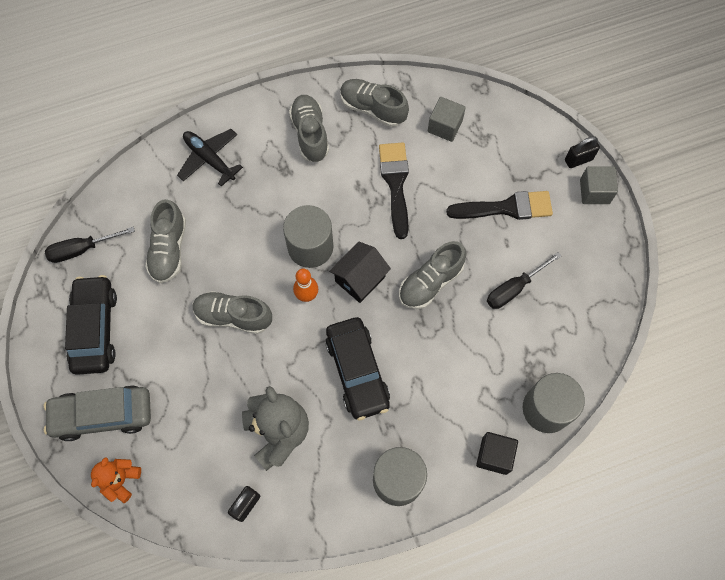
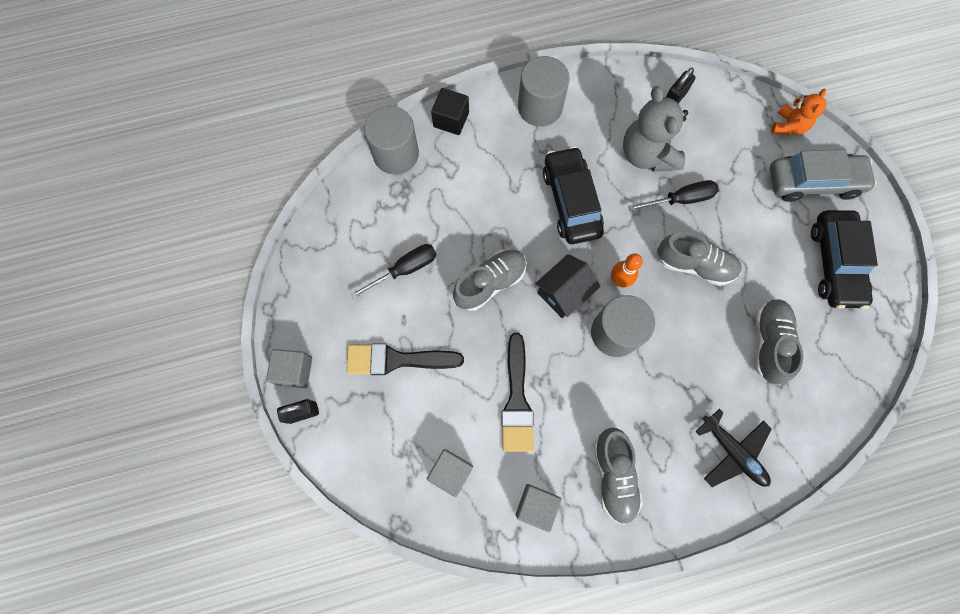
camera: 175 degrees left, 5 degrees up
black screwdriver [45,227,135,263] -> black screwdriver moved to [628,180,719,211]
grey shoe [340,79,409,127] -> grey cube [516,484,561,532]

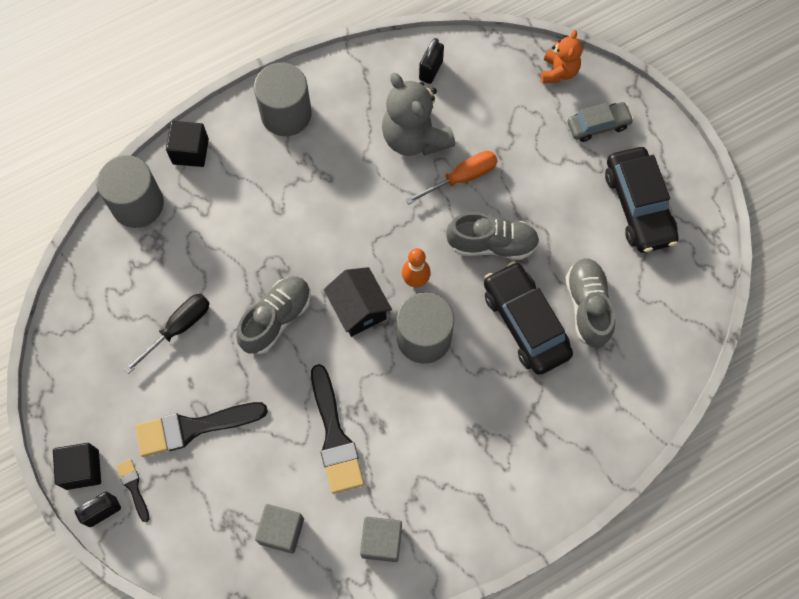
camera: 15 degrees left, 5 degrees down
grey cube [266,349,312,388] -> black cube [53,443,101,490]
black house [535,254,601,318] -> black house turned 60 degrees counterclockwise [324,267,392,337]
black car [543,146,604,244] -> black car moved to [484,261,573,375]
grey shoe [594,428,643,525] -> none
black screwdriver [628,180,719,211] -> orange screwdriver [406,151,498,204]
black plane [695,409,772,487] -> none
grey car [770,149,877,202] -> grey car [567,102,634,142], size x0.60
none -> black brush [116,459,150,522]

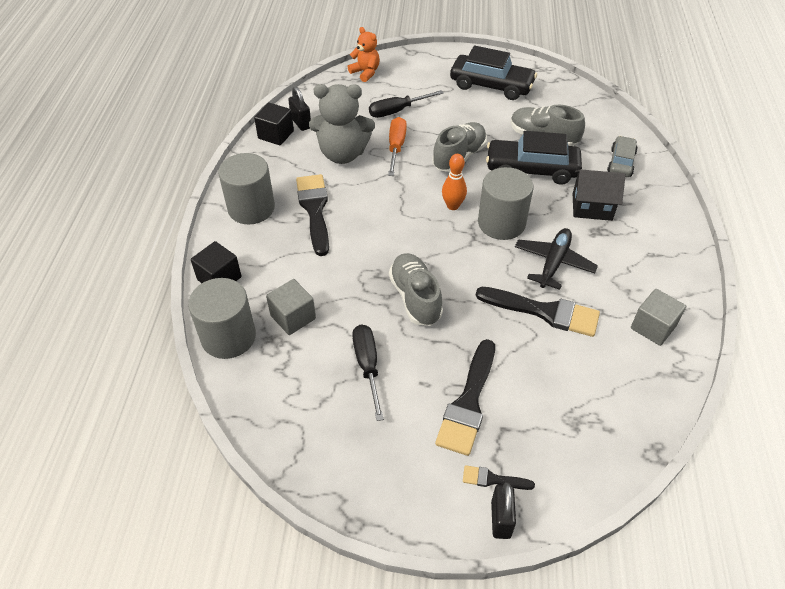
camera: 55 degrees left, 20 degrees down
black cube [53,443,101,490] -> black cube moved to [254,102,294,145]
grey cube [255,504,304,554] -> grey cube moved to [266,279,316,335]
black house [324,267,392,337] -> black house moved to [573,169,626,221]
grey car [567,102,634,142] -> grey car moved to [607,136,638,177]
none -> black brush [296,174,329,256]
none -> black screwdriver [369,90,444,118]
none -> black plane [515,228,598,290]

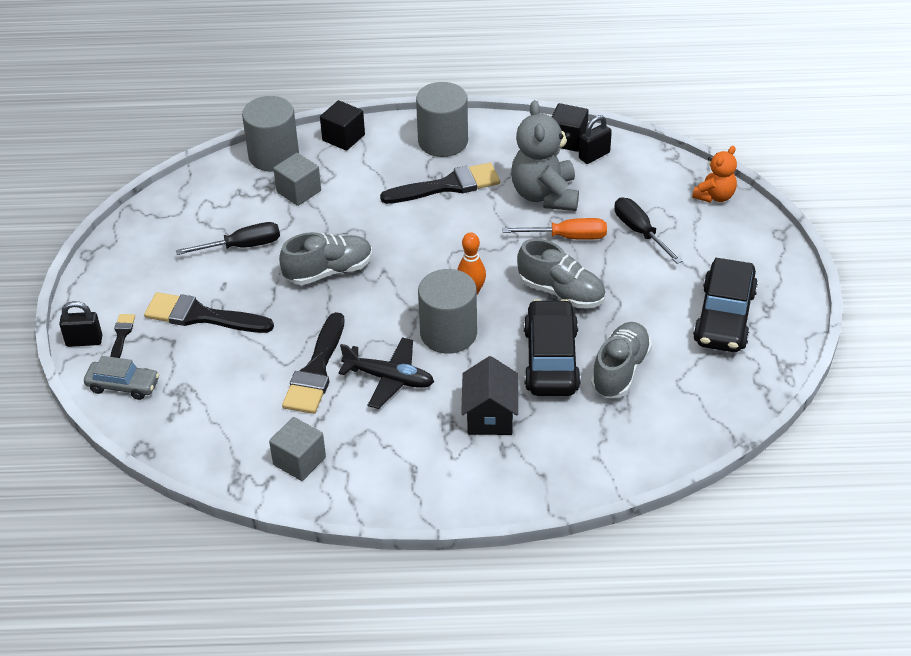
camera: 85 degrees right, 5 degrees down
grey car [607,136,638,177] -> grey car moved to [84,356,159,400]

